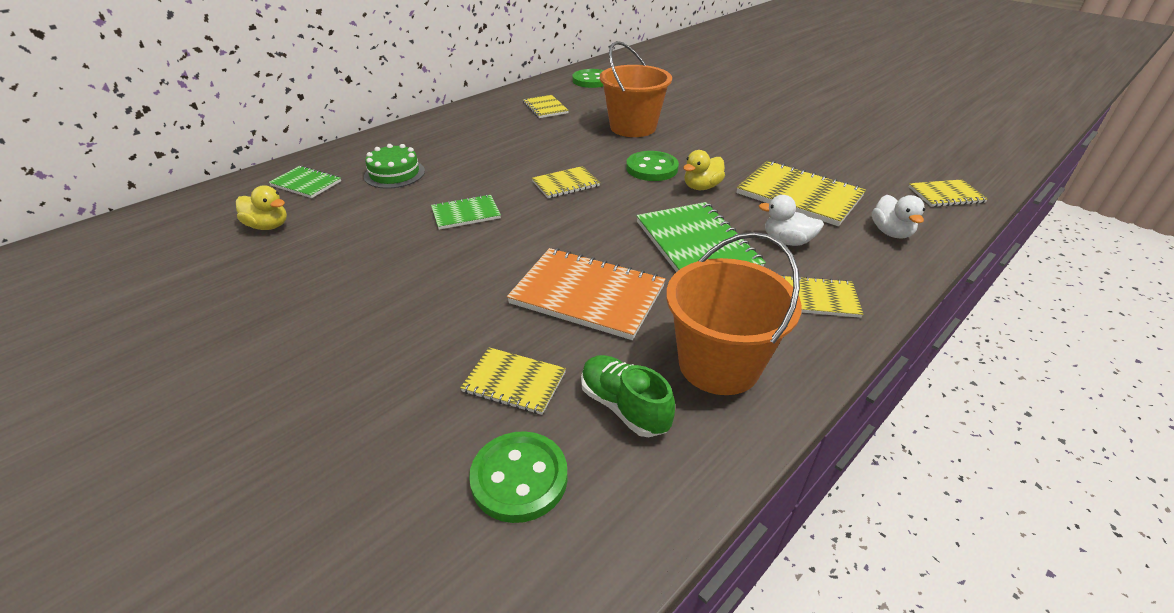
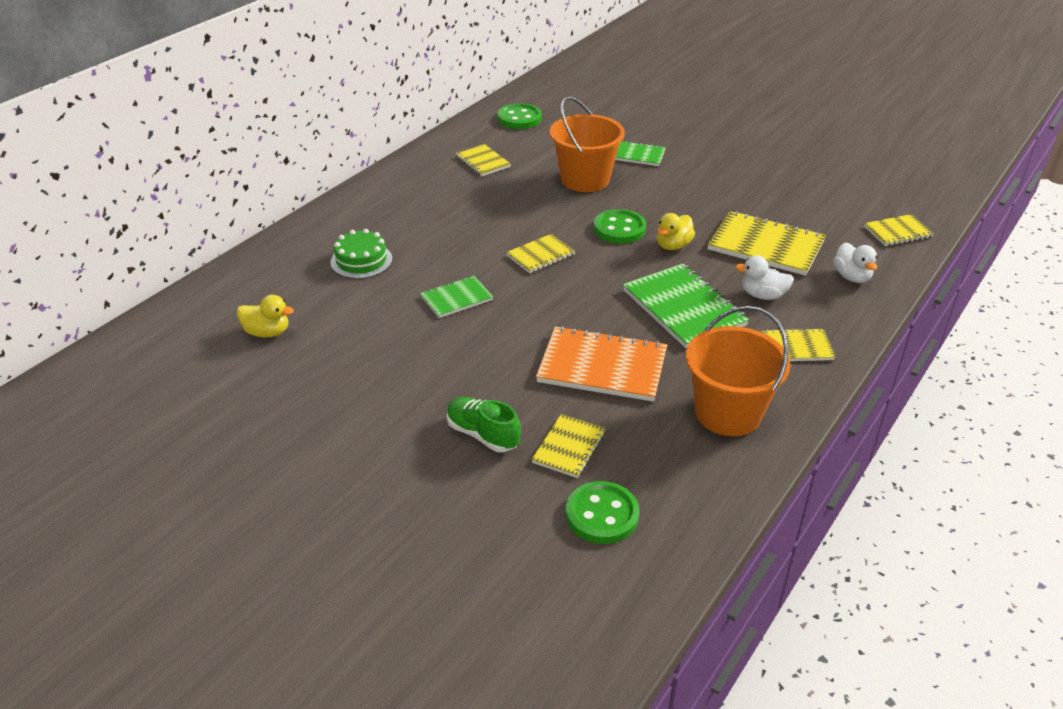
camera: 10 degrees left, 0 degrees up
green notebook [269,166,341,198] -> green notebook moved to [615,141,666,166]
yellow notebook [460,347,566,415] -> yellow notebook turned 75 degrees counterclockwise [531,414,606,478]
green shoe [581,355,675,437] -> green shoe moved to [447,397,521,452]

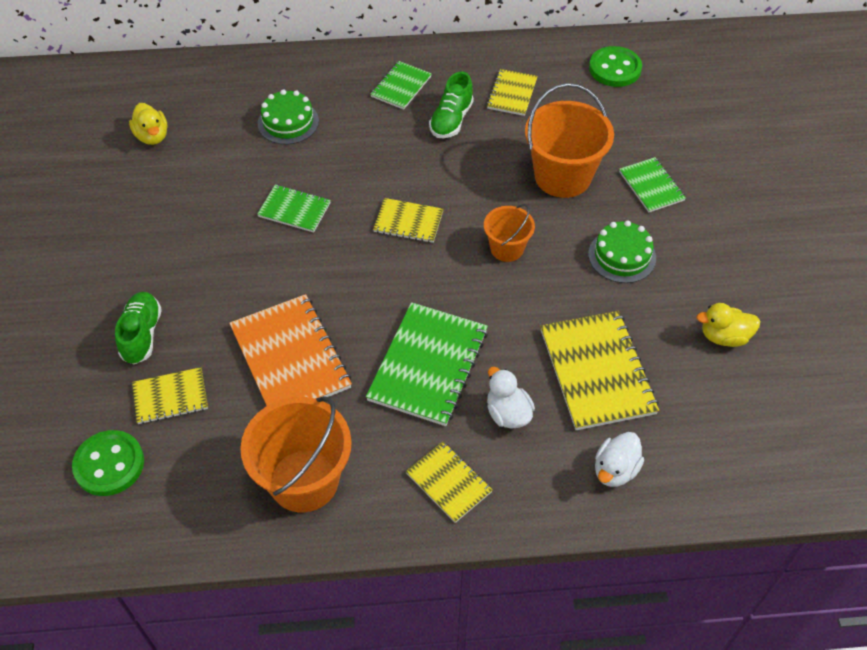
camera: 50 degrees right, 15 degrees up
green button [594,209,646,244] -> orange bucket [484,204,535,262]
yellow duck [657,213,695,250] -> yellow duck moved to [696,303,760,347]
yellow notebook [864,214,934,246] -> none
none -> green notebook [370,61,432,110]
none -> green shoe [429,71,474,138]
none -> green cake [588,220,656,283]

